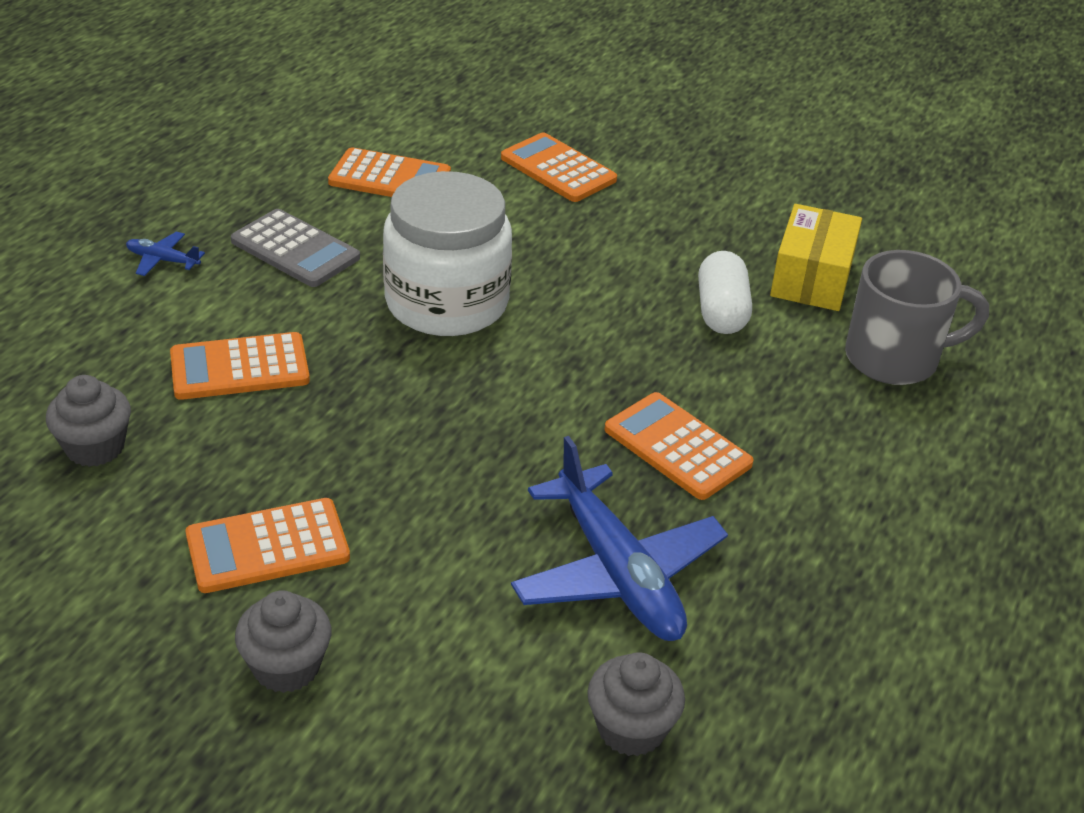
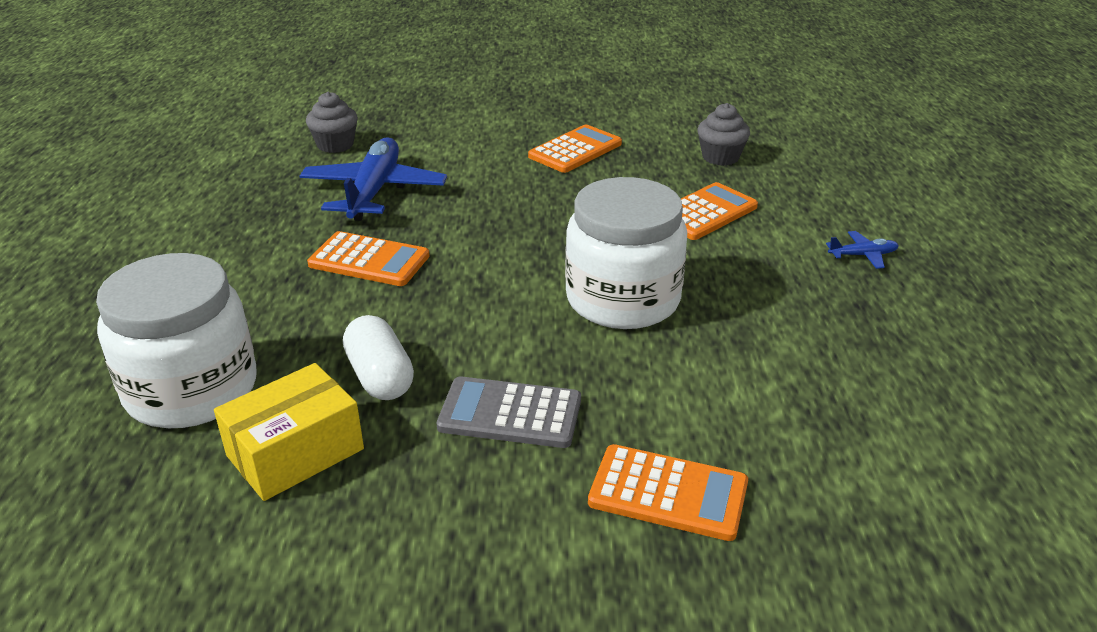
camera: 155 degrees right, 5 degrees down
grey calculator [231,209,360,287] -> grey calculator moved to [437,376,581,448]
grey cupcake [235,590,331,693] -> none
orange calculator [328,147,451,197] -> none
blue plane [511,436,728,641] -> blue plane turned 60 degrees clockwise [299,137,447,221]
yellow box [770,204,862,311] -> yellow box turned 60 degrees clockwise [214,363,364,501]
grey mug [845,250,989,385] -> white jar [96,253,257,428]

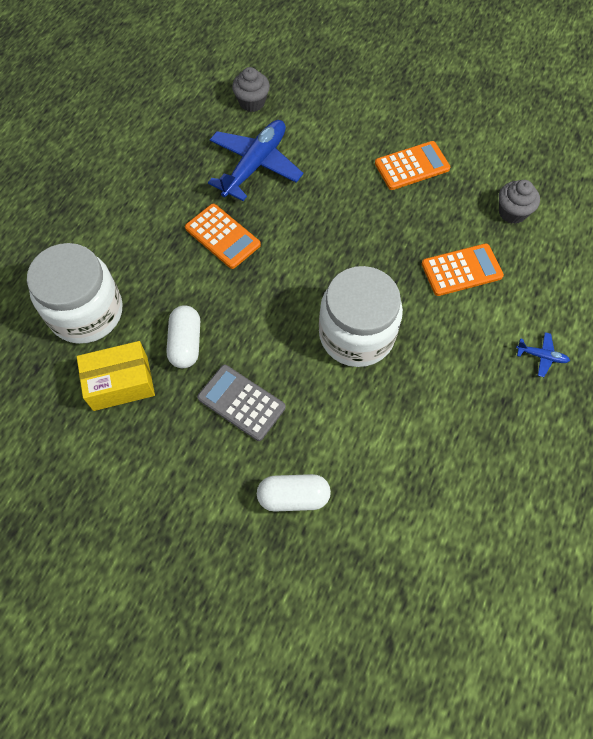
camera: 25 degrees right, 30 degrees up
orange calculator [588,444,748,541] -> white capsule [257,474,331,511]

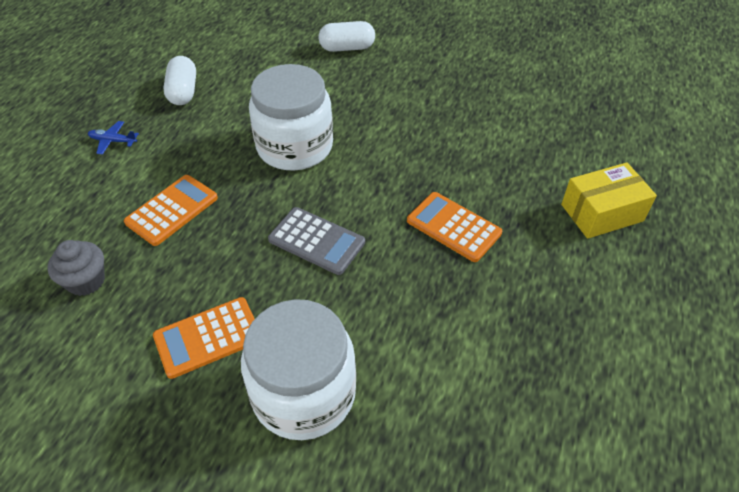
camera: 175 degrees right, 15 degrees down
white jar [27,243,123,344] -> white jar moved to [241,299,356,440]
yellow box [77,341,155,411] -> yellow box moved to [561,162,657,239]
white capsule [166,305,200,368] -> white capsule moved to [163,56,196,105]
grey calculator [197,365,286,441] -> grey calculator moved to [268,207,365,275]
blue plane [208,120,303,201] -> none
grey cupcake [232,67,270,112] -> none
orange calculator [422,243,504,296] -> orange calculator turned 150 degrees clockwise [124,175,218,246]

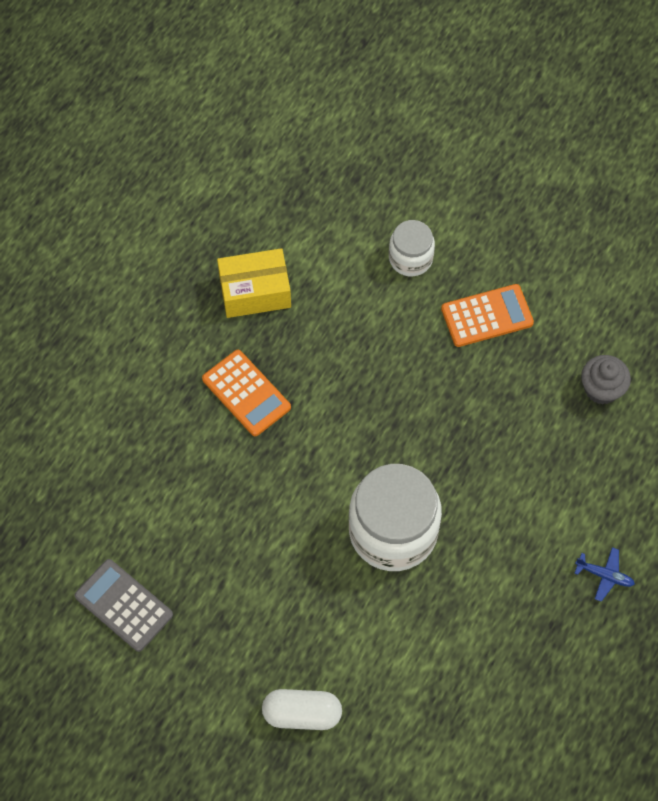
camera: 170 degrees left, 15 degrees up
orange calculator [124,175,218,246] -> none
white capsule [163,56,196,105] -> none
white jar [241,299,356,440] -> white jar [389,220,435,276], size x0.54
grey calculator [268,207,365,275] -> grey calculator moved to [74,559,173,652]
yellow box [561,162,657,239] -> yellow box moved to [217,248,291,318]

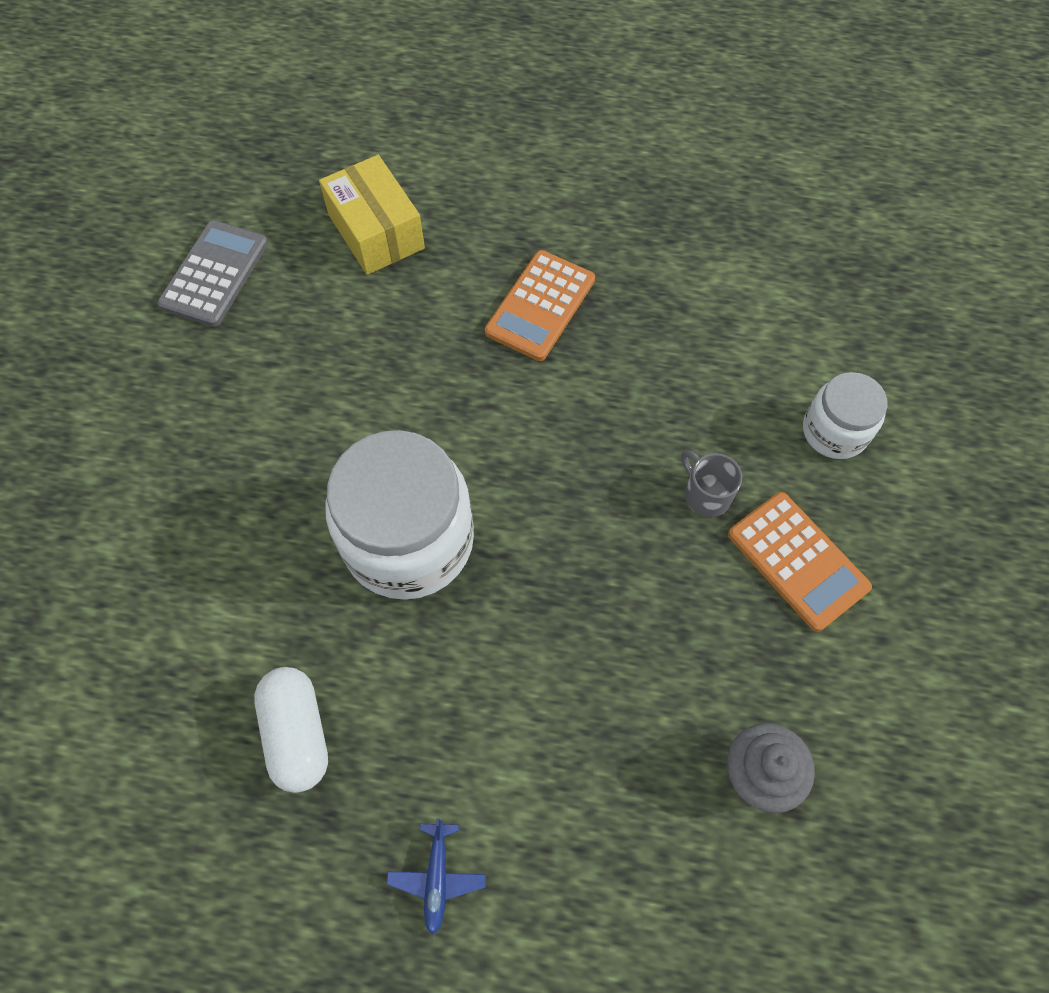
camera: 70 degrees right, 0 degrees up
yellow box [217,248,291,318] -> yellow box moved to [319,155,425,275]
white capsule [262,689,342,730] -> white capsule moved to [254,667,328,793]
none -> grey mug [681,450,742,517]

